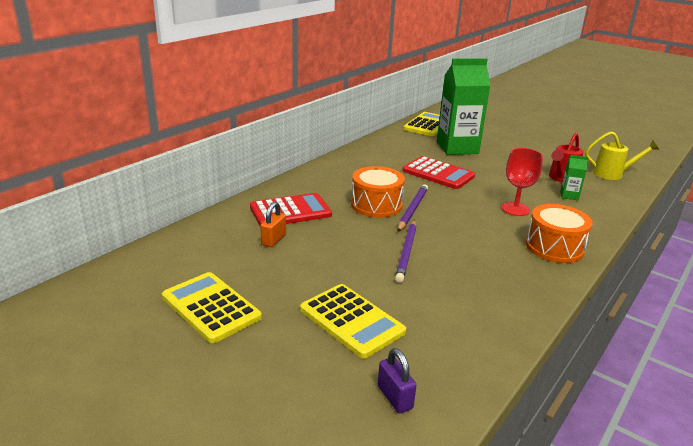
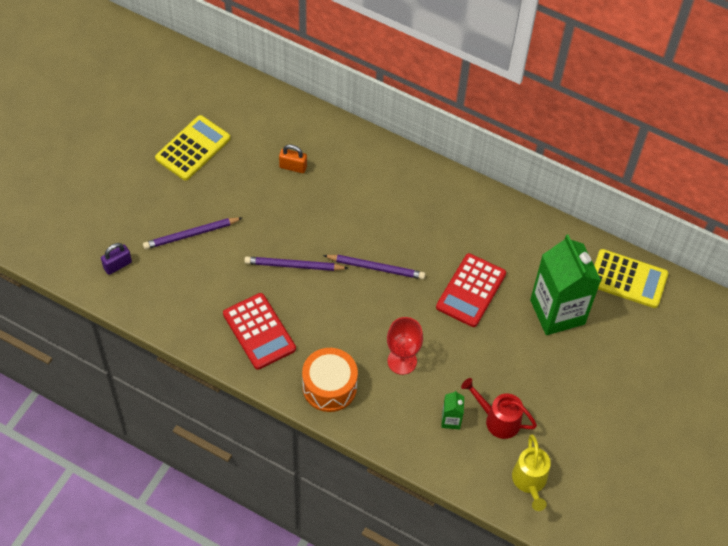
camera: 80 degrees right, 30 degrees up
red calculator [250,193,332,226] -> red calculator moved to [223,293,296,370]
yellow calculator [300,284,406,359] -> purple pencil [143,217,242,249]
orange drum [351,166,405,218] -> none

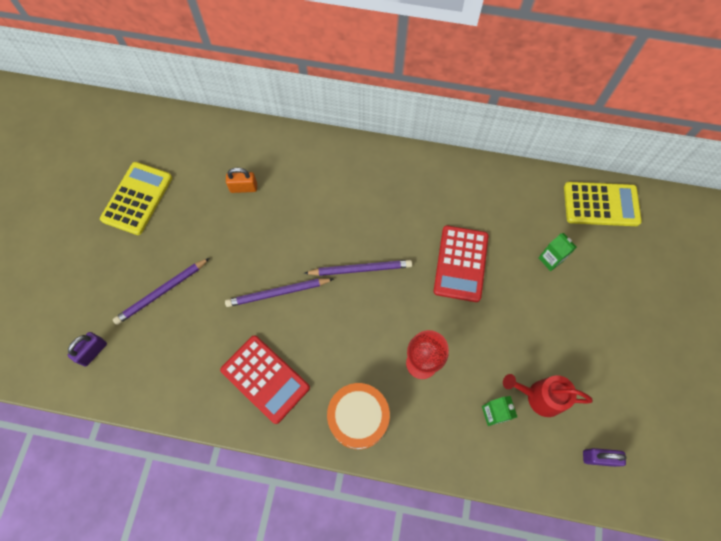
camera: 15 degrees left, 10 degrees up
yellow watering can [512,434,551,511] -> purple padlock [583,448,627,467]
green carton [530,235,601,335] -> green carton [538,233,577,271], size x0.42

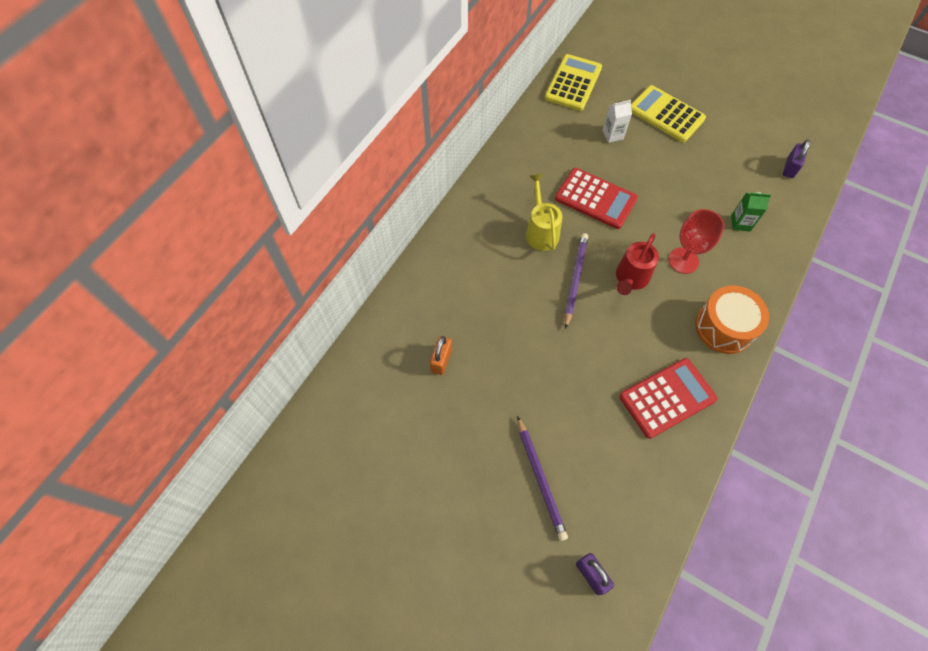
camera: 70 degrees left, 5 degrees down
yellow calculator [100,162,172,235] -> yellow calculator moved to [631,85,706,142]
purple pencil [225,278,333,307] -> none
red watering can [503,374,593,417] -> red watering can moved to [616,233,659,295]
green carton [538,233,577,271] -> white carton [602,100,632,143]
none -> yellow watering can [526,174,562,251]

